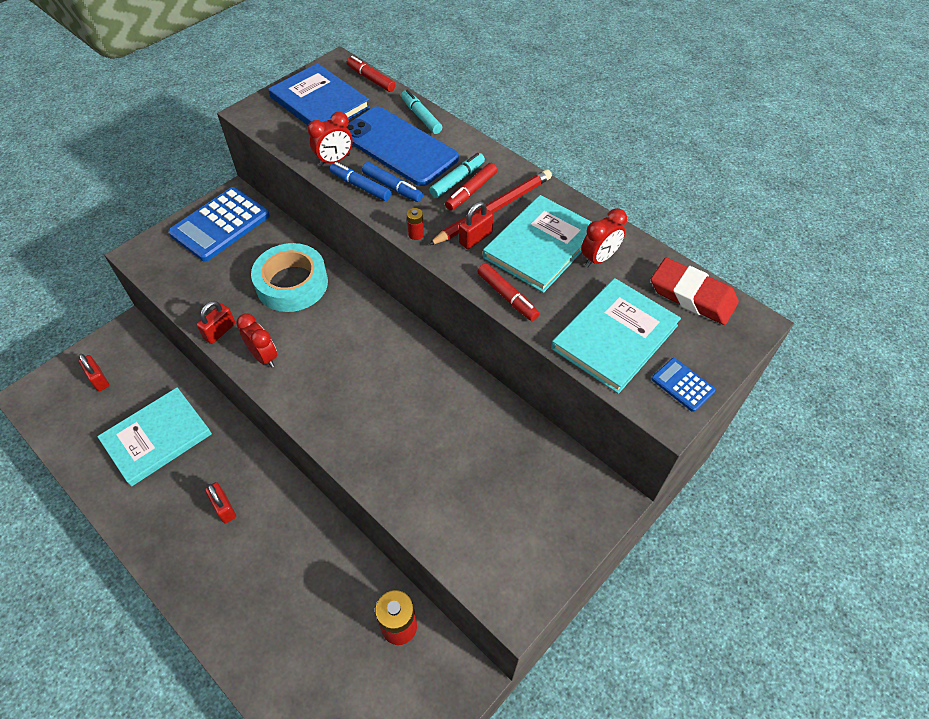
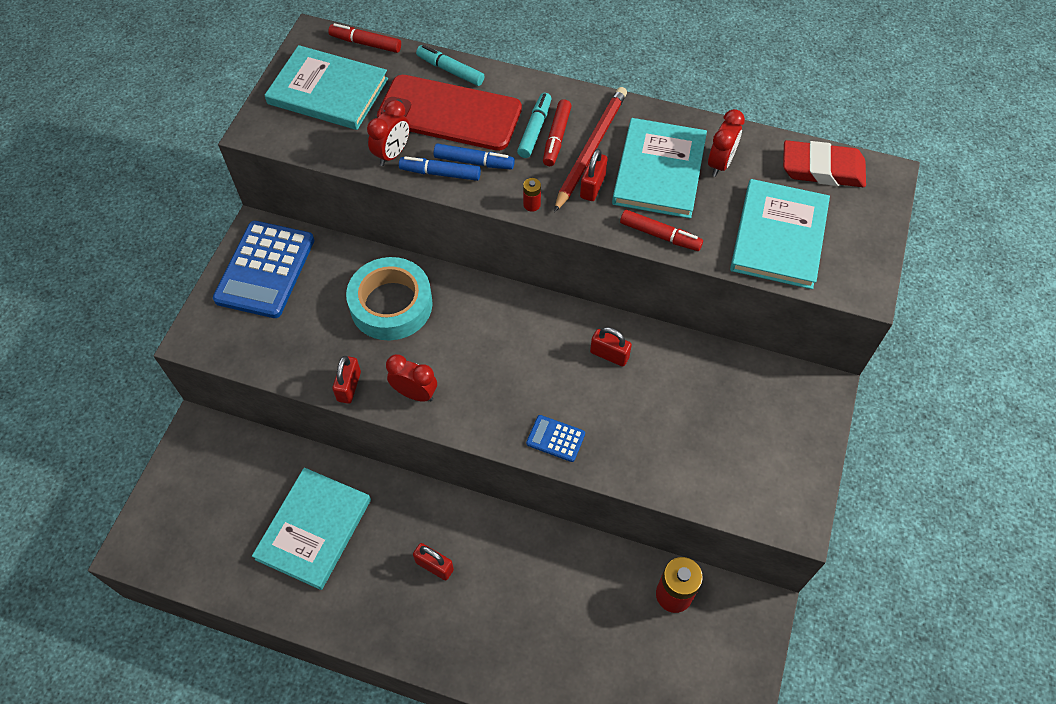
camera: 25 degrees left, 5 degrees up
red padlock [79,354,109,391] -> red padlock moved to [590,327,632,367]
blue book [268,63,370,125] -> turquoise book [265,45,388,130]
blue phone [347,107,459,186] -> red phone [377,75,522,151]
blue calculator [652,358,716,412] -> blue calculator moved to [526,415,585,462]

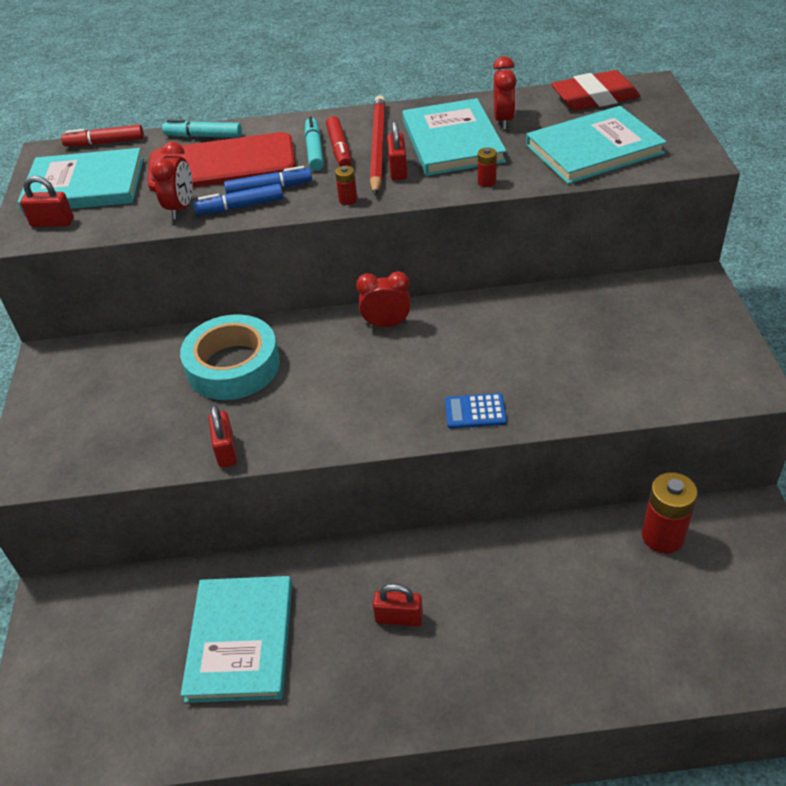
camera: 20 degrees left, 15 degrees down
blue calculator [213,221,314,318] -> none
red clock [386,354,437,402] -> red clock moved to [356,271,411,327]
red padlock [590,327,632,367] -> red padlock moved to [20,176,74,227]
red marker [620,210,703,251] -> red battery [478,147,497,187]
turquoise book [730,179,830,289] -> turquoise book turned 75 degrees clockwise [526,106,667,184]

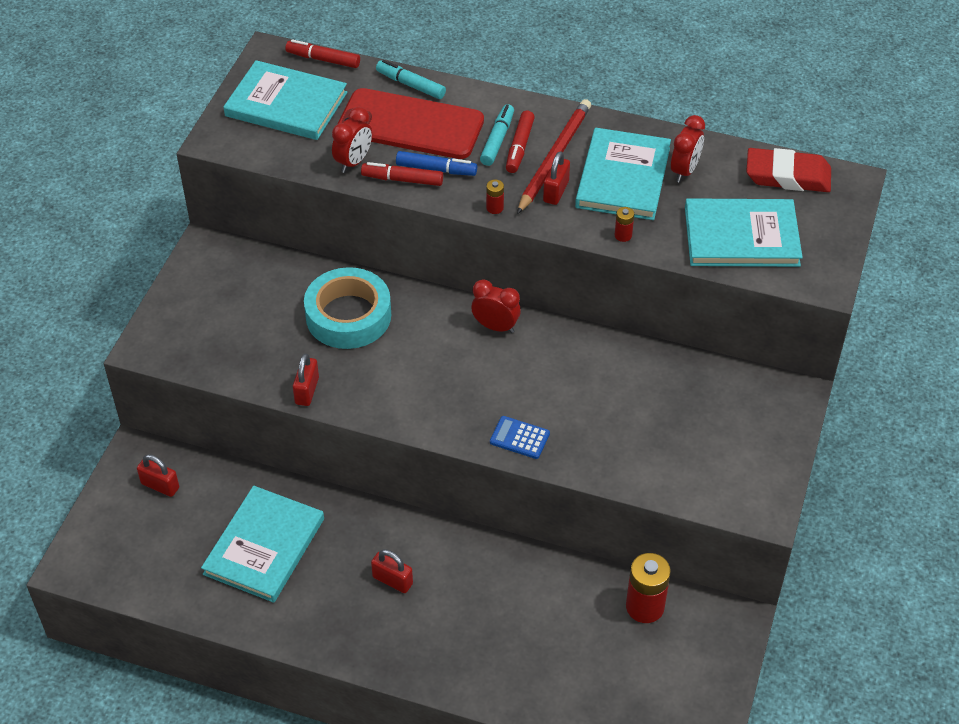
camera: 20 degrees right, 5 degrees up
red padlock [20,176,74,227] -> red padlock moved to [137,454,179,497]
blue marker [193,184,283,215] -> red marker [361,162,443,186]

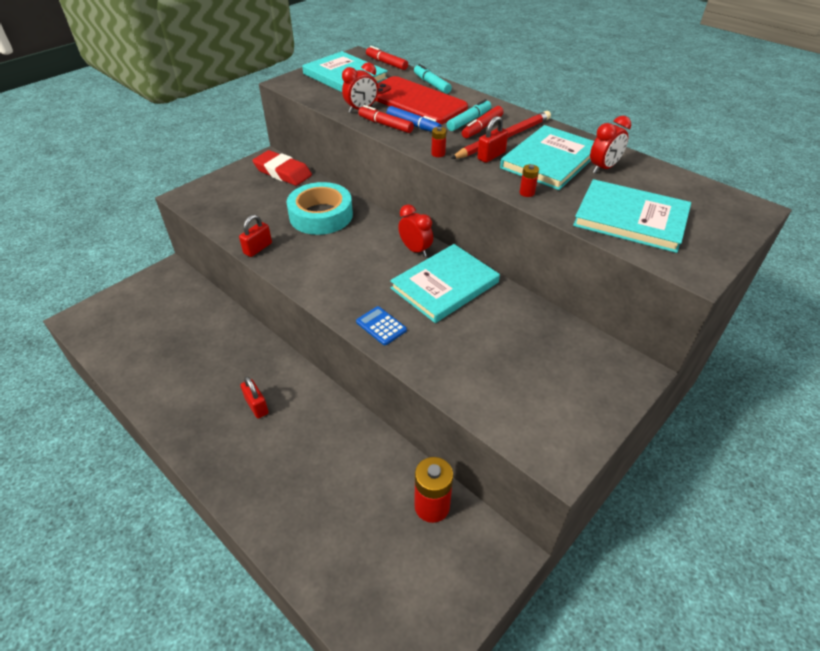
camera: 25 degrees right, 5 degrees down
red padlock [137,454,179,497] -> none
turquoise book [201,486,324,603] -> turquoise book moved to [390,244,500,323]
red eraser [746,148,831,192] -> red eraser moved to [252,150,312,186]

